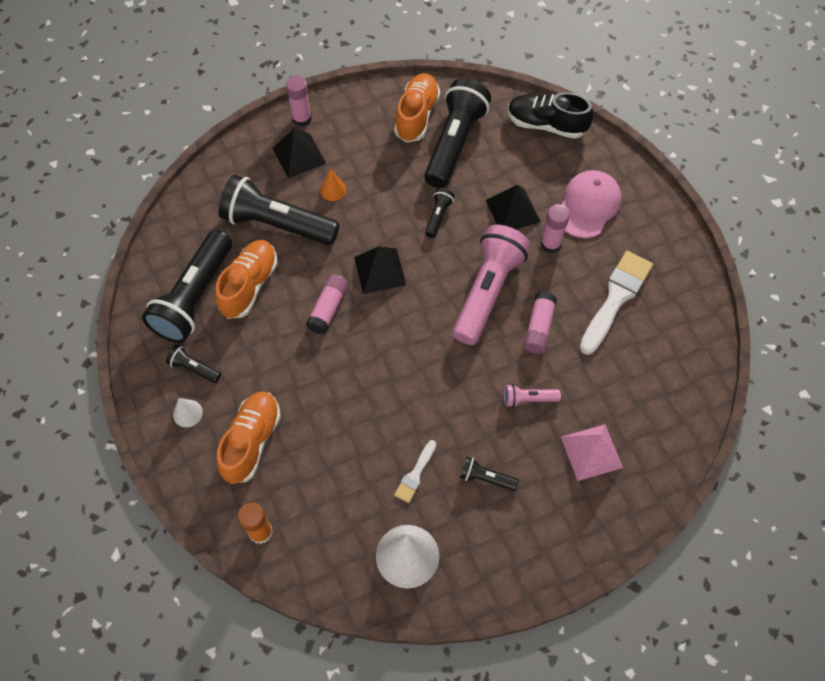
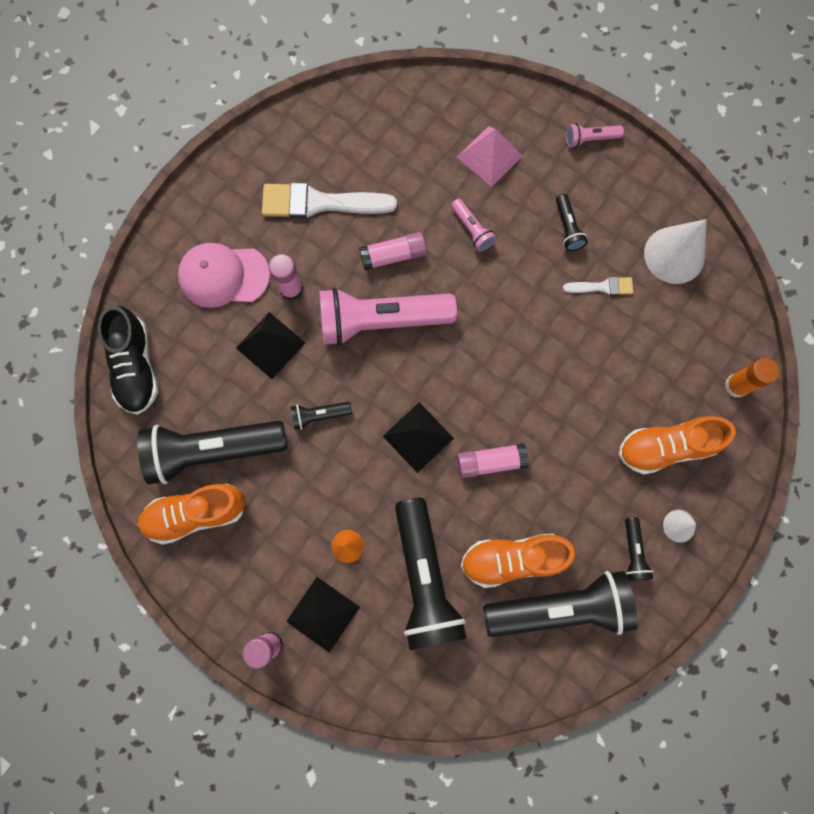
camera: 120 degrees left, 15 degrees up
none -> pink flashlight [566,123,624,148]

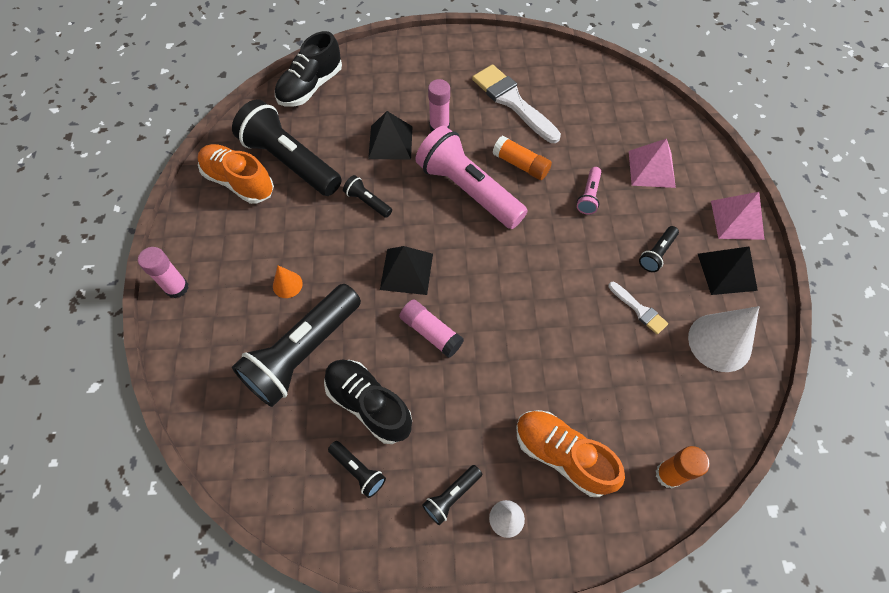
camera: 50 degrees right, 15 degrees down
pink cap [178,243,270,308] -> none
black pyramid [286,577,360,653] -> black pyramid moved to [698,246,758,295]
pink glue stick [359,232,427,270] -> orange glue stick [492,136,552,180]
orange shoe [461,533,576,588] -> black shoe [324,360,412,444]
black flashlight [483,571,638,637] -> black flashlight [328,441,386,498], size x0.44
pink flashlight [566,123,624,148] -> pink pyramid [711,192,765,240]

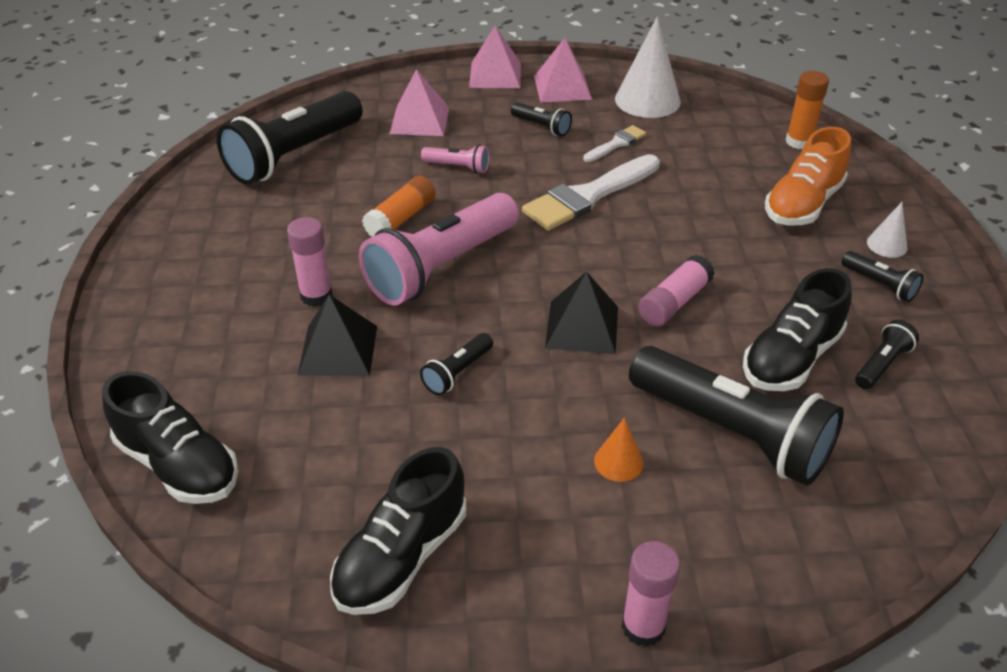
camera: 90 degrees left, 20 degrees down
orange shoe [198,144,274,204] -> black shoe [330,447,466,615]
black flashlight [232,99,342,196] -> black flashlight moved to [217,91,363,185]
white brush [472,64,561,143] -> white brush moved to [522,154,660,231]
black pyramid [698,246,758,295] -> pink pyramid [534,38,592,103]

